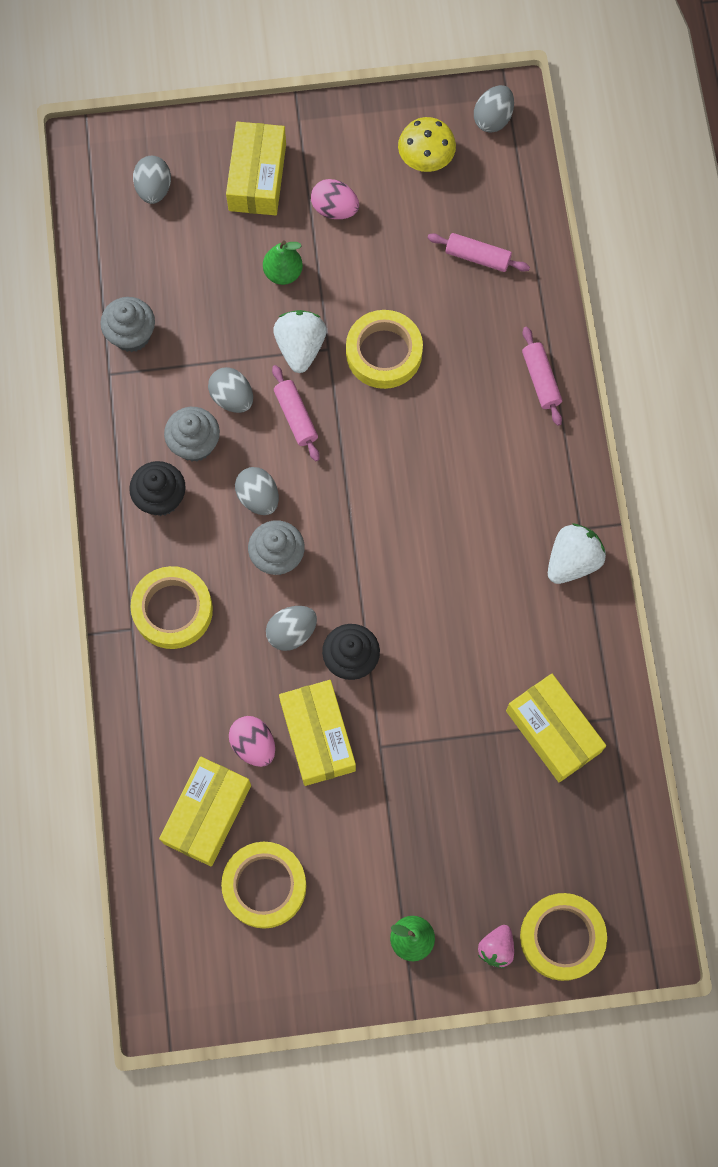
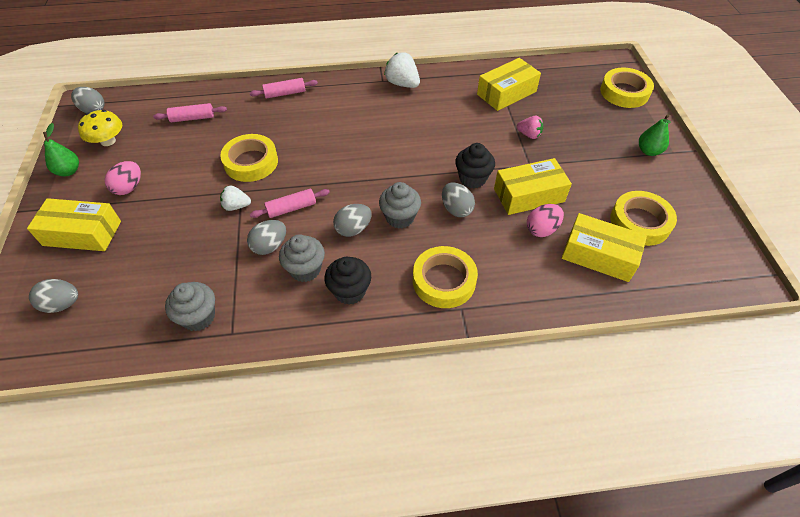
camera: 90 degrees left, 20 degrees down
green pear [263,240,303,285] -> green pear moved to [43,123,79,176]
white strawberry [273,310,327,373] -> white strawberry [220,186,251,211], size x0.64
pink rolling pin [428,233,530,272] -> pink rolling pin turned 60 degrees clockwise [153,103,227,122]
pink strawberry [478,925,514,968] -> pink strawberry moved to [517,116,543,139]

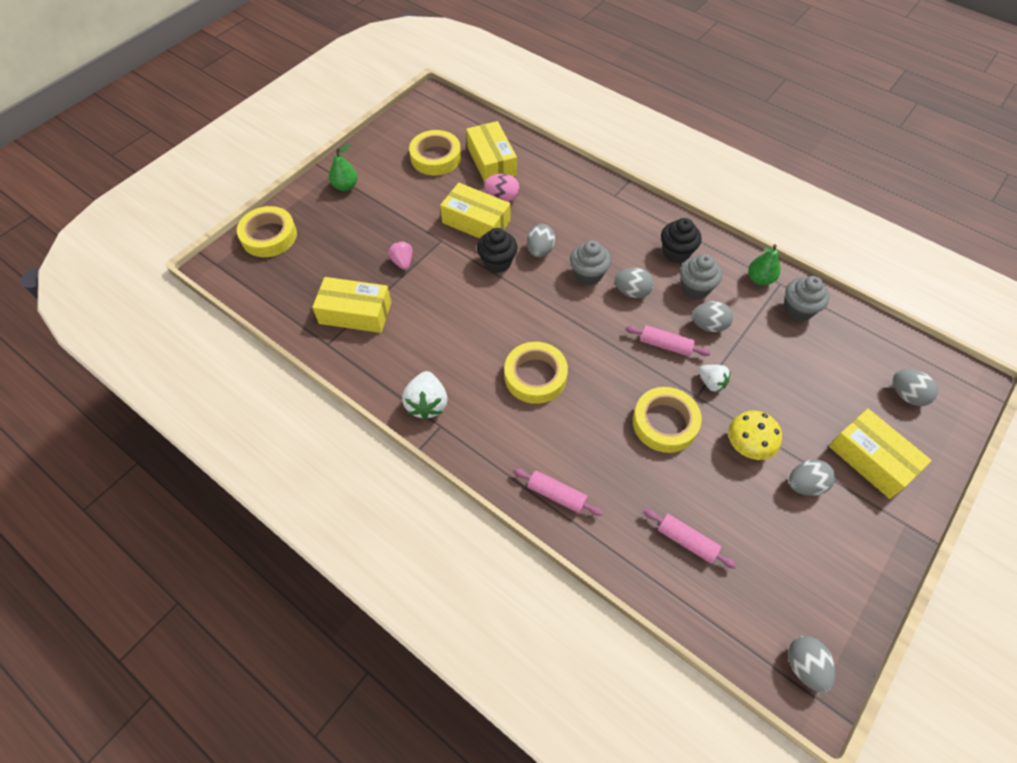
camera: 135 degrees left, 5 degrees up
green pear [43,123,79,176] -> green pear moved to [748,244,780,285]
yellow mushroom [78,110,122,146] -> yellow mushroom moved to [728,410,782,460]
pink egg [104,161,141,195] -> grey egg [789,460,835,496]
yellow tape [413,246,478,308] -> yellow tape moved to [505,342,568,404]

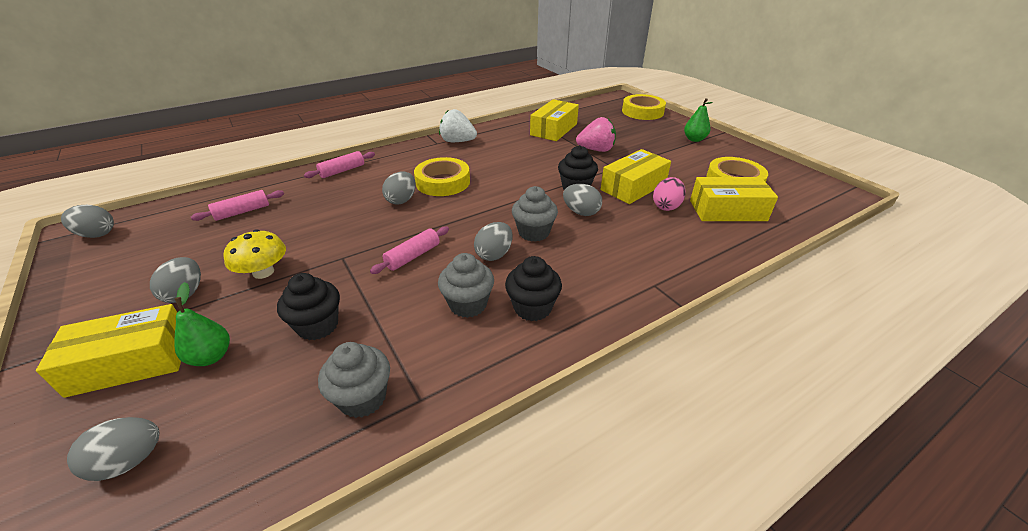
camera: 110 degrees right, 20 degrees down
pink strawberry [388,241,413,270] -> pink strawberry [576,117,616,152], size x1.57
yellow tape [633,387,702,453] -> none
grey egg [691,301,733,332] -> grey egg moved to [382,172,416,205]
white strawberry [698,365,731,392] -> none
green pear [748,244,780,285] -> green pear moved to [174,282,230,366]
none -> black cupcake [277,273,340,340]

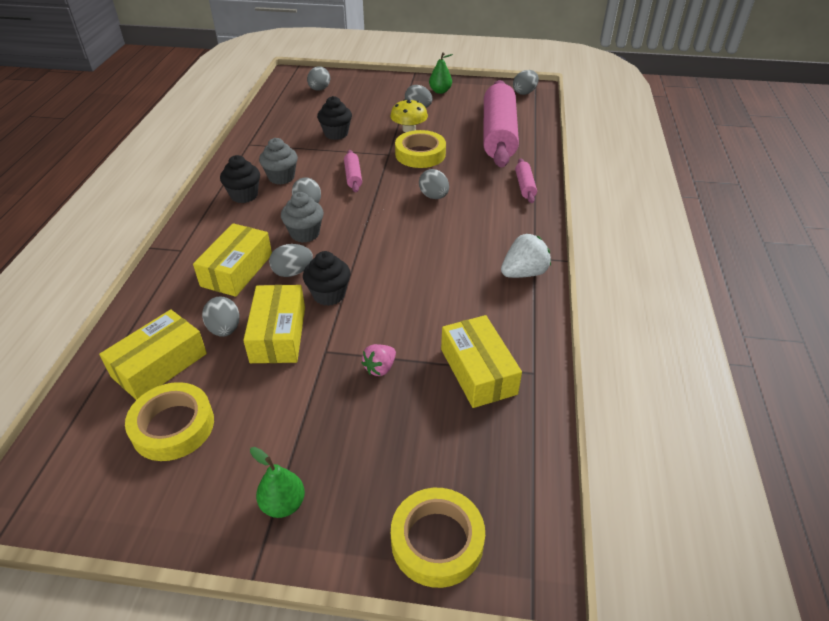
camera: 130 degrees right, 5 degrees up
yellow box [36,304,181,398] -> yellow box moved to [193,223,272,297]
green pear [174,282,230,366] -> green pear moved to [429,52,453,94]
pink rolling pin [191,190,284,221] -> pink rolling pin [483,80,519,168], size x2.41
grey cupcake [318,342,390,418] -> none
yellow tape [414,157,470,196] -> yellow tape moved to [395,130,446,168]
pink strawberry [576,117,616,152] -> pink strawberry [362,344,396,376], size x0.64
pink egg [653,177,686,211] -> grey egg [202,296,240,337]

